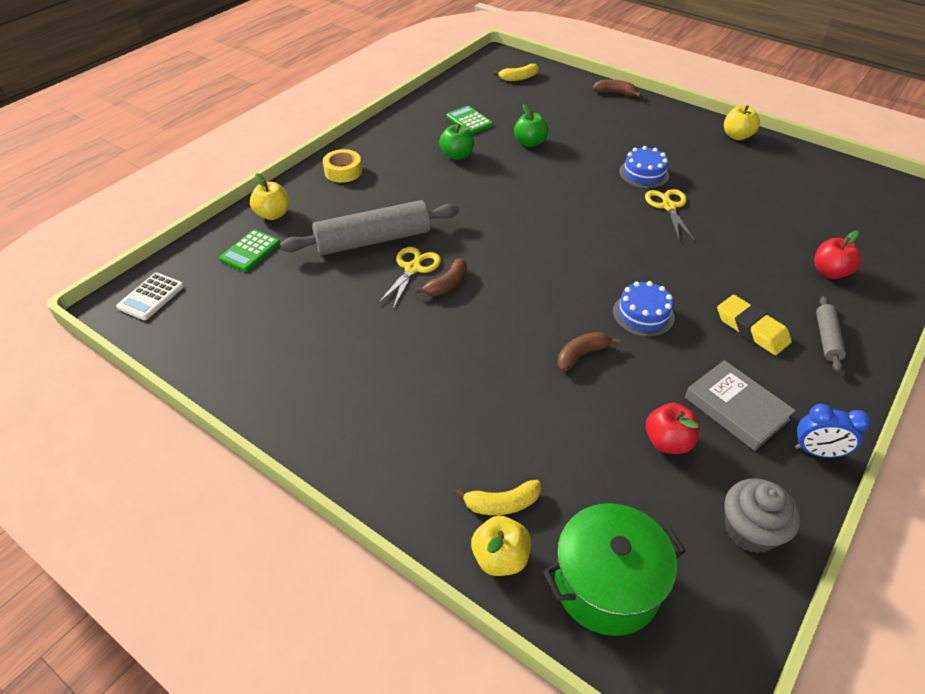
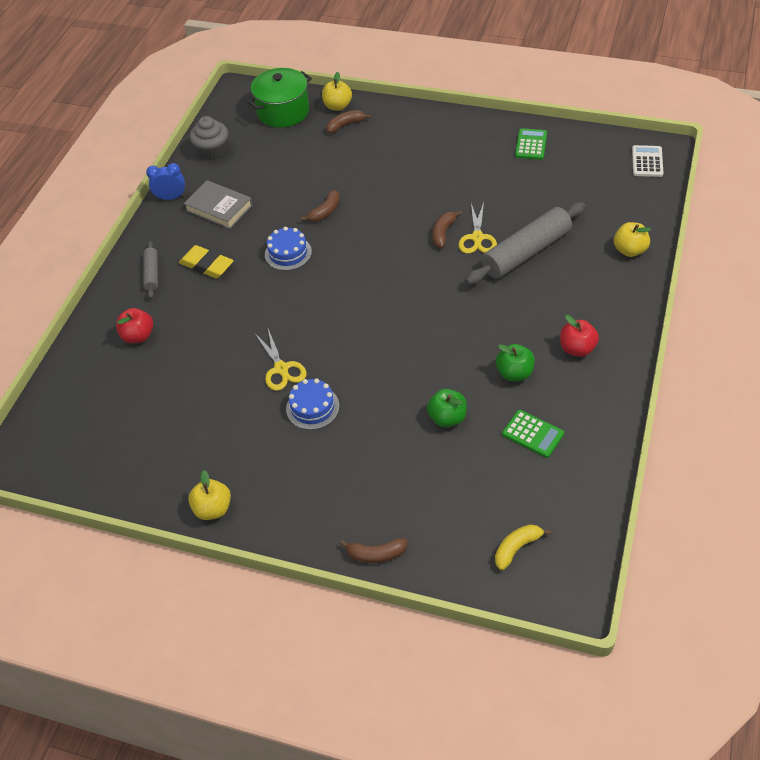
camera: 165 degrees right, 5 degrees up
green calculator [219,229,280,272] -> green calculator moved to [515,128,547,160]
yellow tape [323,149,362,183] -> none
yellow banana [455,480,541,515] -> brown banana [326,110,371,133]
red apple [646,403,700,454] -> red apple moved to [560,315,599,357]

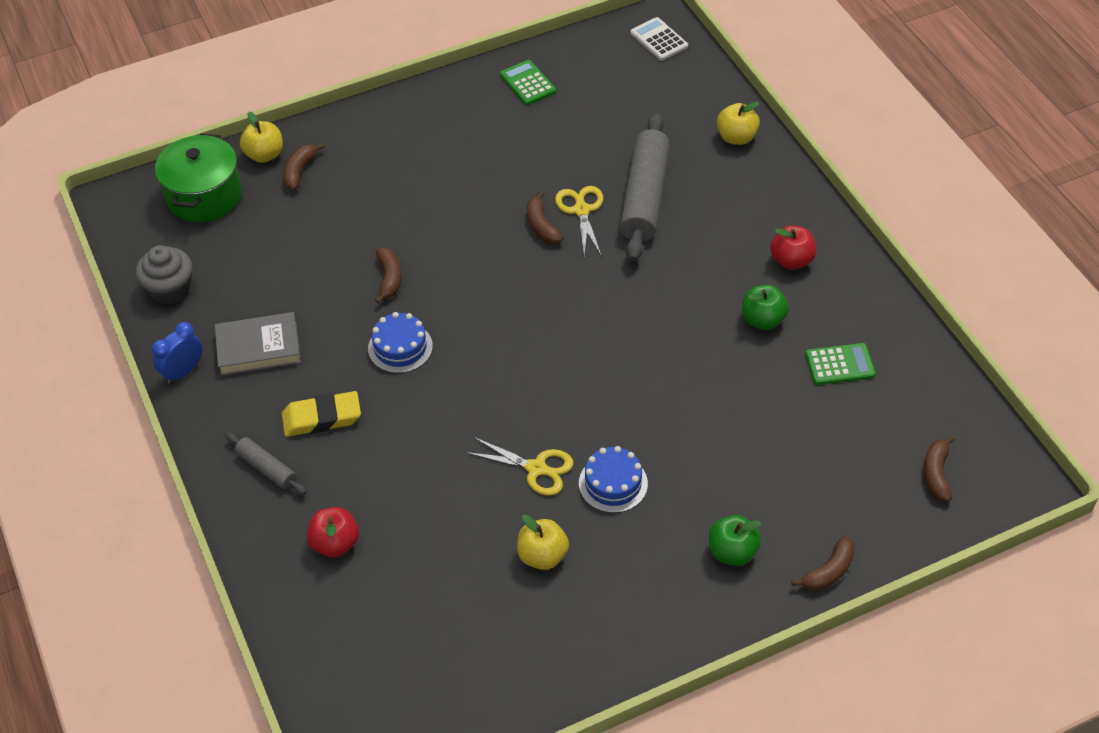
camera: 45 degrees left, 0 degrees up
yellow apple [188,470,231,520] -> yellow apple moved to [517,514,569,570]
green apple [427,389,467,427] -> green apple moved to [709,515,761,566]
yellow scissors [459,202,497,254] -> yellow scissors turned 150 degrees counterclockwise [555,186,603,257]
yellow banana [495,524,551,571] -> brown banana [923,435,955,501]

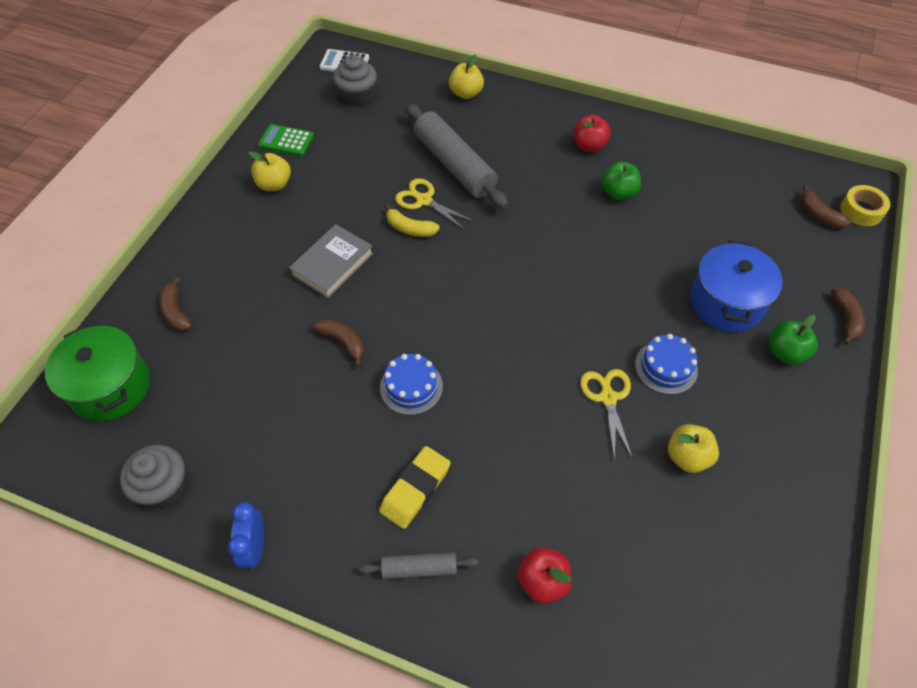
camera: 45 degrees left, 5 degrees up
grey book [215,312,301,376] -> grey book moved to [289,224,374,298]
yellow apple [240,112,283,163] -> yellow apple moved to [249,151,291,191]
yellow scissors [465,437,574,495] -> yellow scissors turned 75 degrees counterclockwise [580,369,633,461]
brown banana [527,192,563,244] -> yellow banana [385,204,440,237]
green calculator [805,343,876,385] -> none
none -> grey cupcake [333,55,377,106]
none -> blue pot [690,240,783,332]
none -> yellow tape [841,185,890,226]

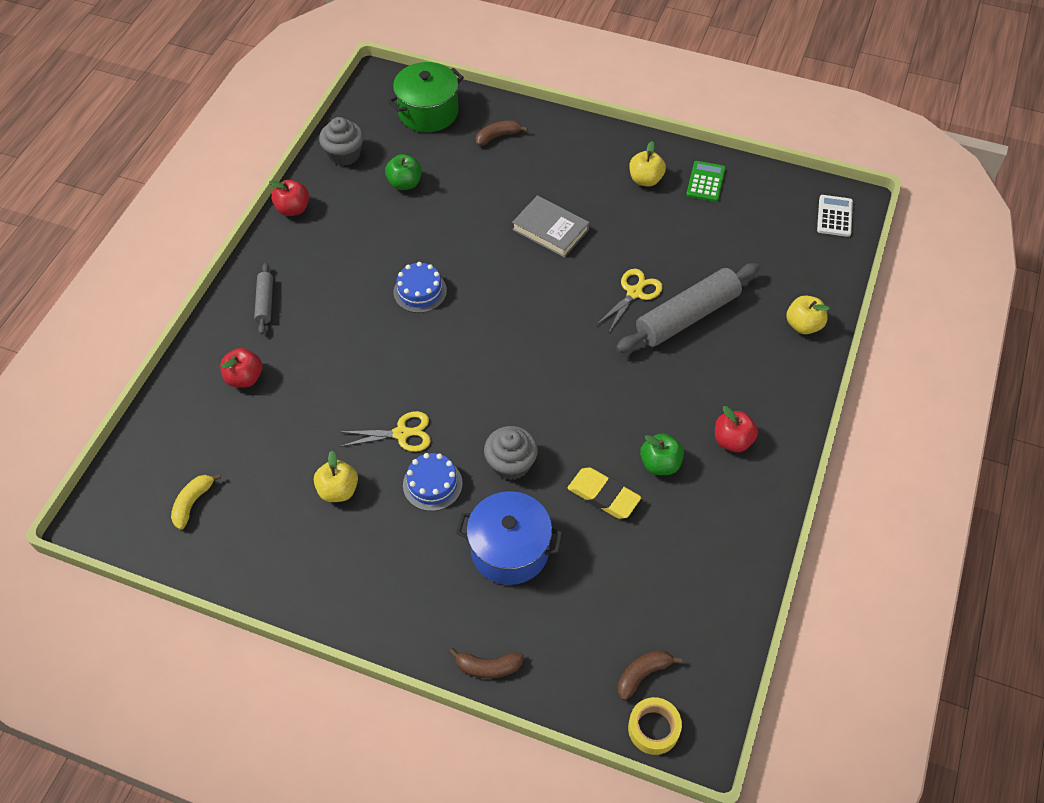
camera: 90 degrees right, 0 degrees up
blue clock [228,502,264,569] -> red apple [269,180,309,216]
brown banana [313,319,364,367] -> none
grey cupcake [333,55,377,106] -> grey cupcake moved to [484,426,538,480]
yellow eraser [379,446,450,529] -> yellow eraser moved to [568,467,641,519]
yellow banana [385,204,440,237] -> yellow banana moved to [171,474,221,530]
green apple [769,315,818,364] -> green apple moved to [385,154,422,190]

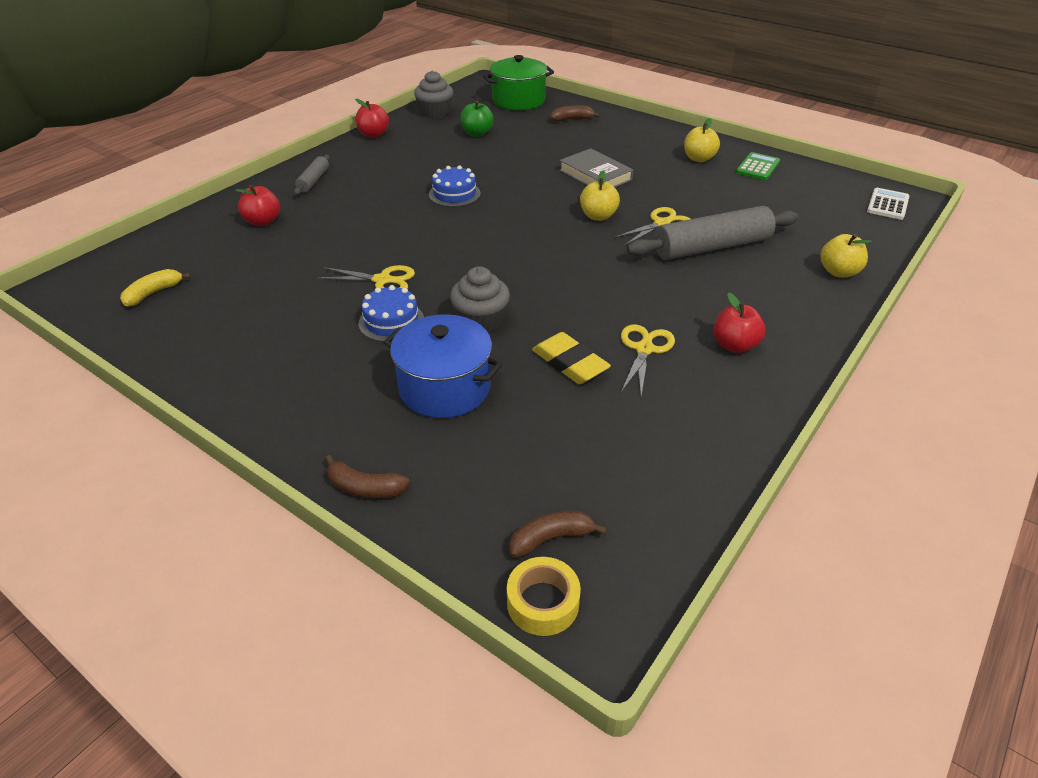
camera: 15 degrees right, 15 degrees down
yellow apple [314,451,358,502] -> yellow apple moved to [580,171,620,221]
green apple [640,433,684,475] -> yellow scissors [621,324,675,396]

